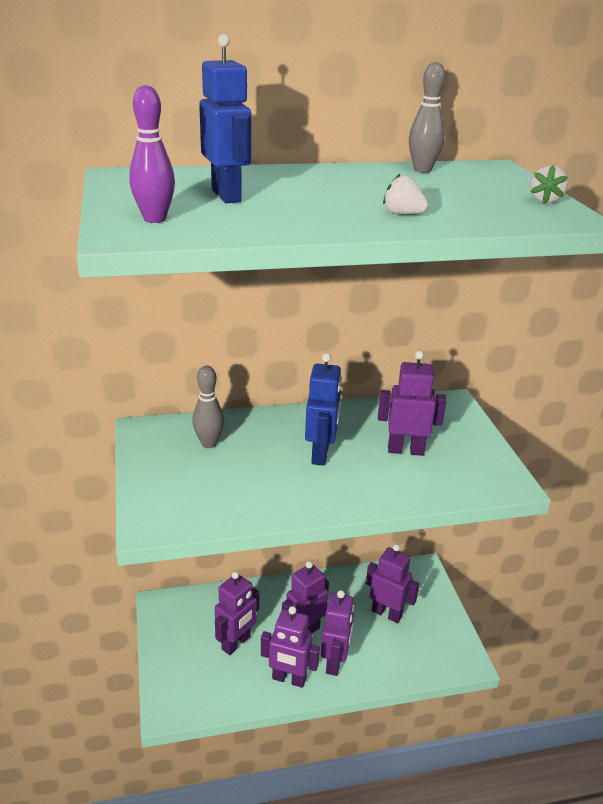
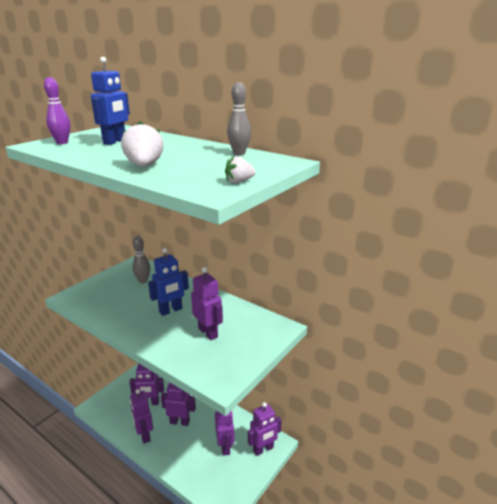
camera: 50 degrees right, 5 degrees down
purple robot [320,590,354,676] -> purple robot moved to [248,402,282,456]
white strawberry [383,173,429,215] -> white strawberry [121,121,164,166], size x1.73

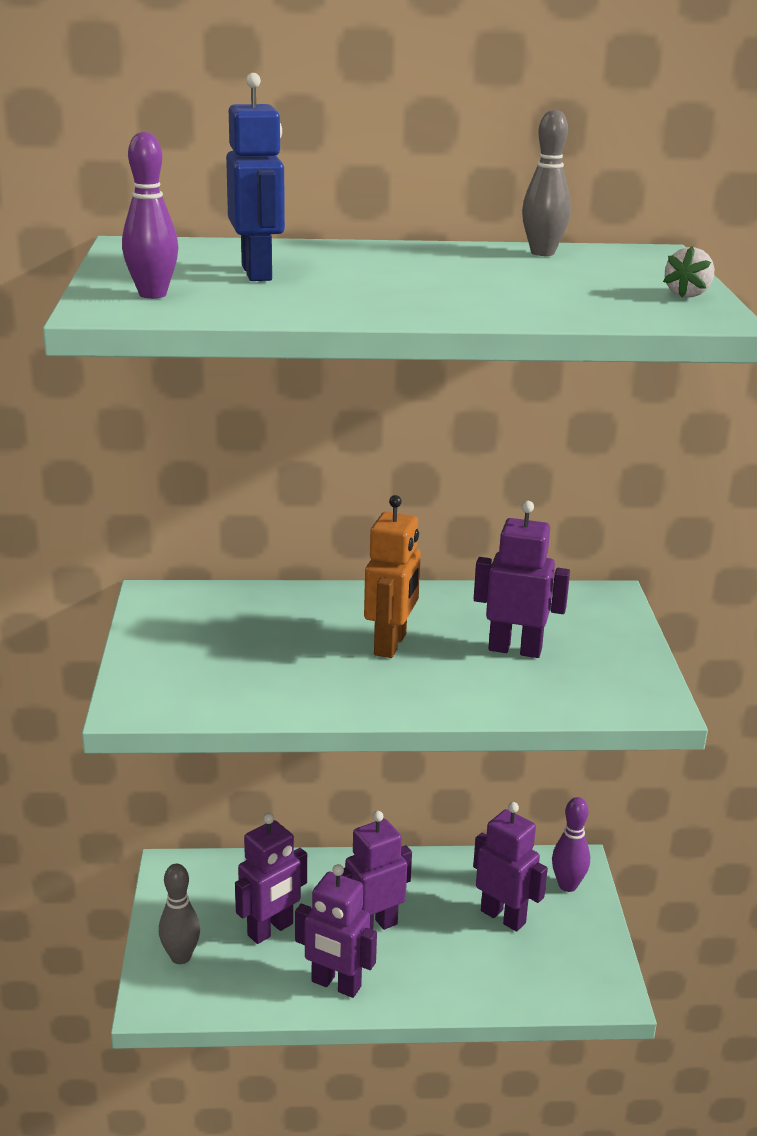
camera: 40 degrees left, 0 degrees up
white strawberry [121,121,164,166] -> none
grey bowling pin [132,236,150,283] -> grey bowling pin moved to [159,864,200,964]
blue robot [148,248,189,316] -> orange robot [364,495,421,658]
purple robot [248,402,282,456] -> purple bowling pin [552,797,590,892]

